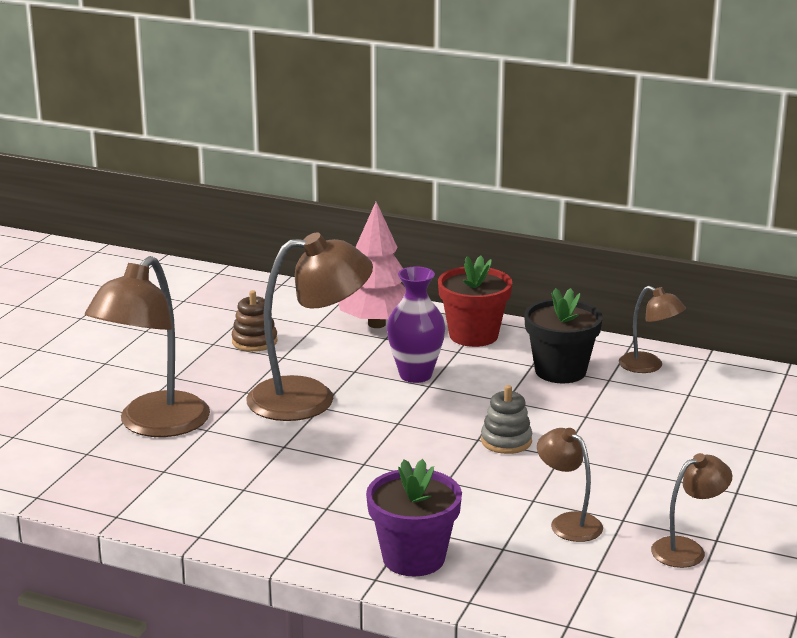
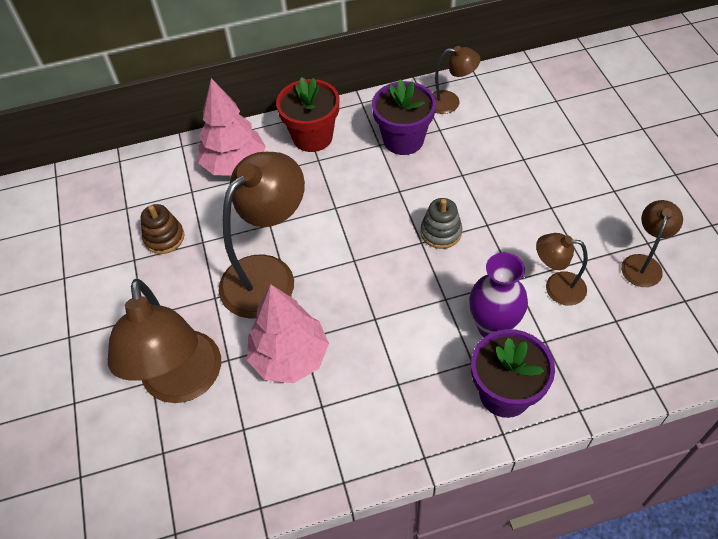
camera: 35 degrees left, 30 degrees up
purple vase [387,266,445,383] -> purple vase moved to [469,253,528,337]
black flower pot [524,288,603,383] -> purple flower pot [372,79,436,155]
none -> pink tree [247,284,329,383]

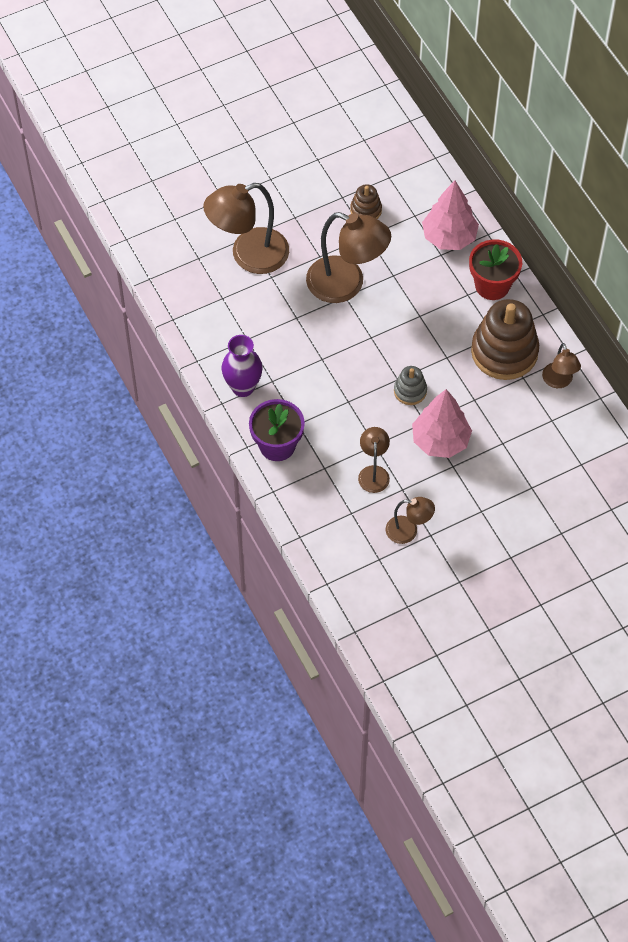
camera: 75 degrees right, 5 degrees up
pink tree [247,284,329,383] -> pink tree moved to [412,389,472,458]
purple flower pot [372,79,436,155] -> brown stacking toy [471,299,539,380]
purple vase [469,253,528,337] -> purple vase moved to [221,335,263,397]

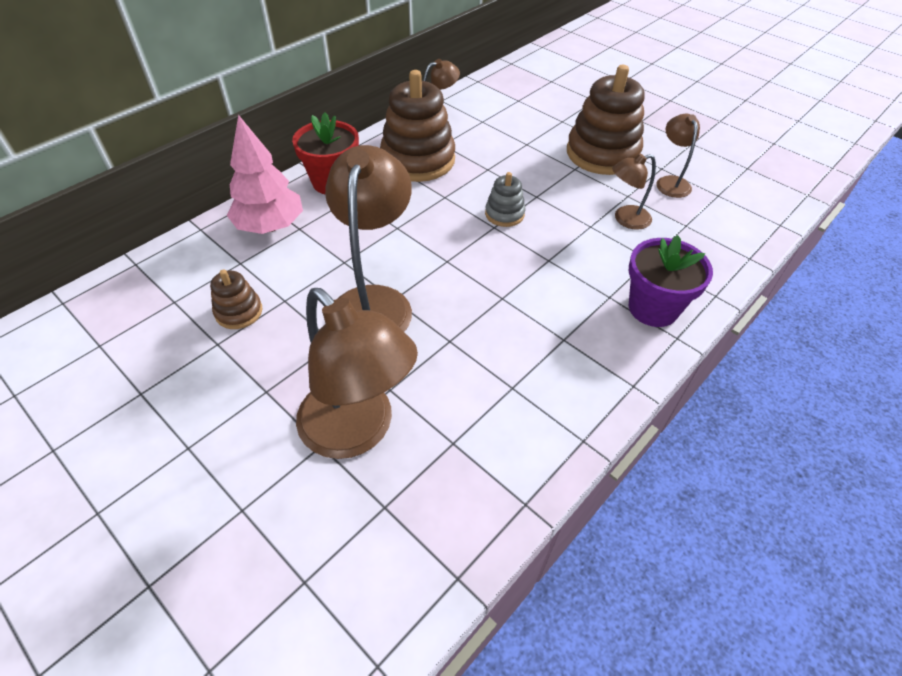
camera: 110 degrees left, 10 degrees down
purple vase [221,335,263,397] -> none
pink tree [412,389,472,458] -> none
none -> brown stacking toy [567,65,645,175]

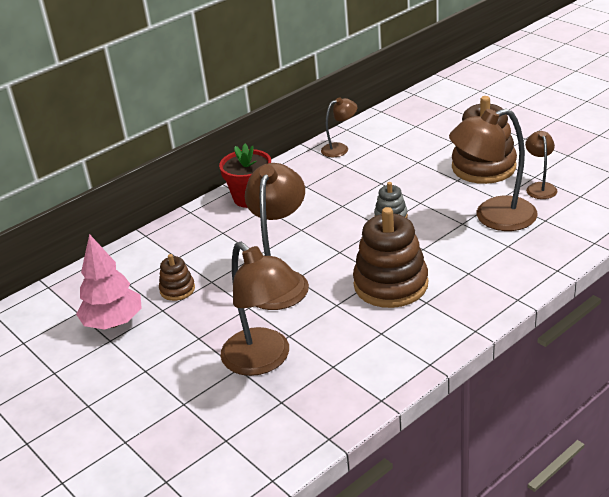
camera: 10 degrees right, 15 degrees down
pink tree [227,115,303,234] -> pink tree moved to [76,234,142,330]
brown stacking toy [380,70,455,182] -> brown stacking toy moved to [353,207,428,308]
brown lamp [612,154,656,230] -> brown lamp [449,109,538,231], size x1.92
purple flower pot [629,235,713,327] -> none

